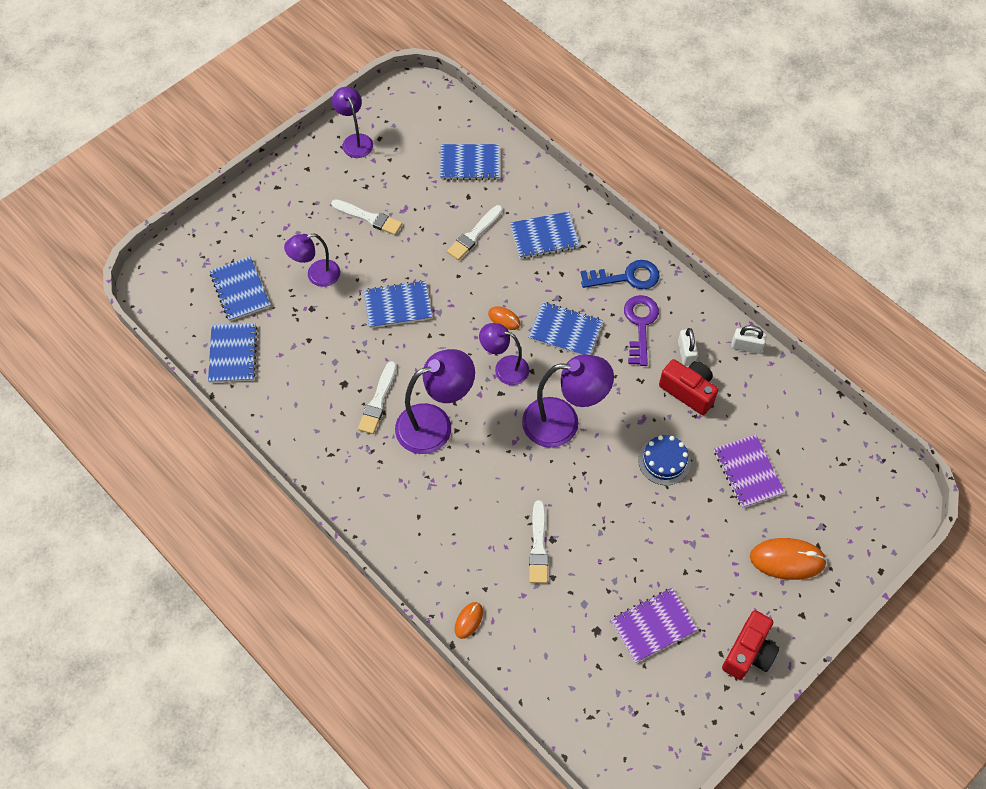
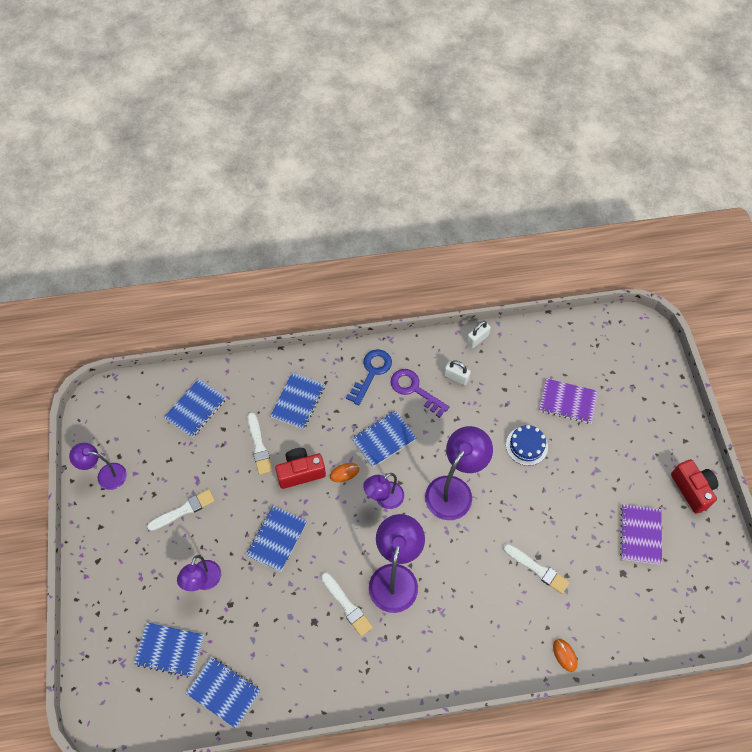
camera: 55 degrees left, 0 degrees up
red camera [659,359,718,415] -> red camera moved to [275,448,326,489]
orange mouse [750,538,827,580] -> none

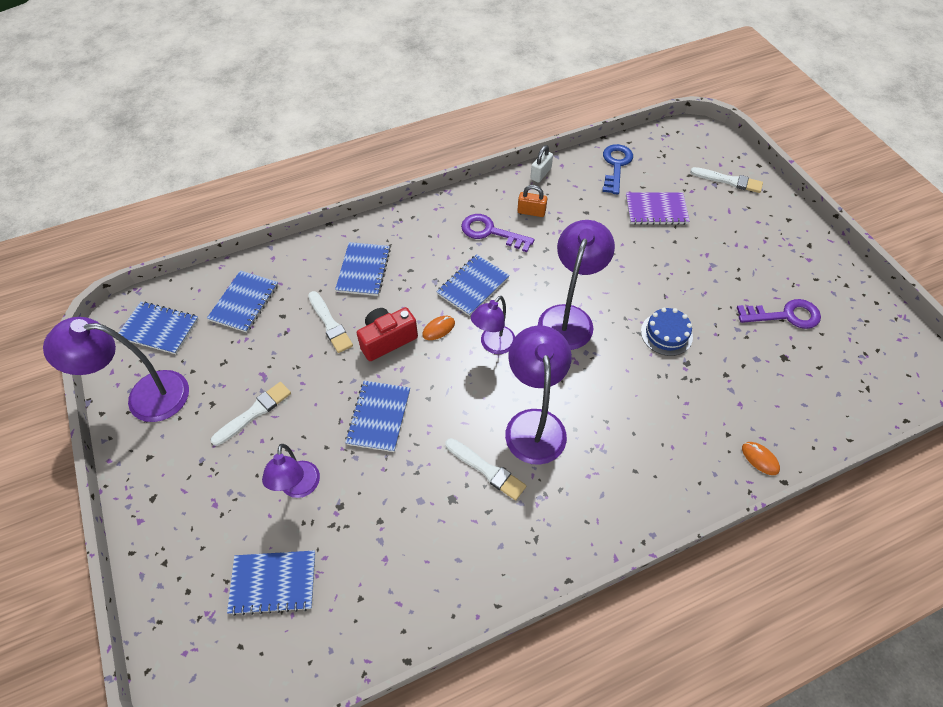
camera: 15 degrees left, 5 degrees down
purple lamp [69,443,127,490] -> purple lamp [43,317,189,422], size x1.62
blue notebook [186,657,261,728] -> blue notebook moved to [119,301,199,354]
blue key [346,349,392,405] -> blue key moved to [602,144,633,195]
white padlock [444,360,471,385] -> orange padlock [517,185,547,217]
white brush [503,544,570,594] -> white brush moved to [690,167,763,193]
blue cake [506,425,548,466] -> blue cake moved to [641,308,693,356]
purple notebook [620,504,662,565] -> purple key [737,299,821,329]
red camera [671,459,718,514] -> none

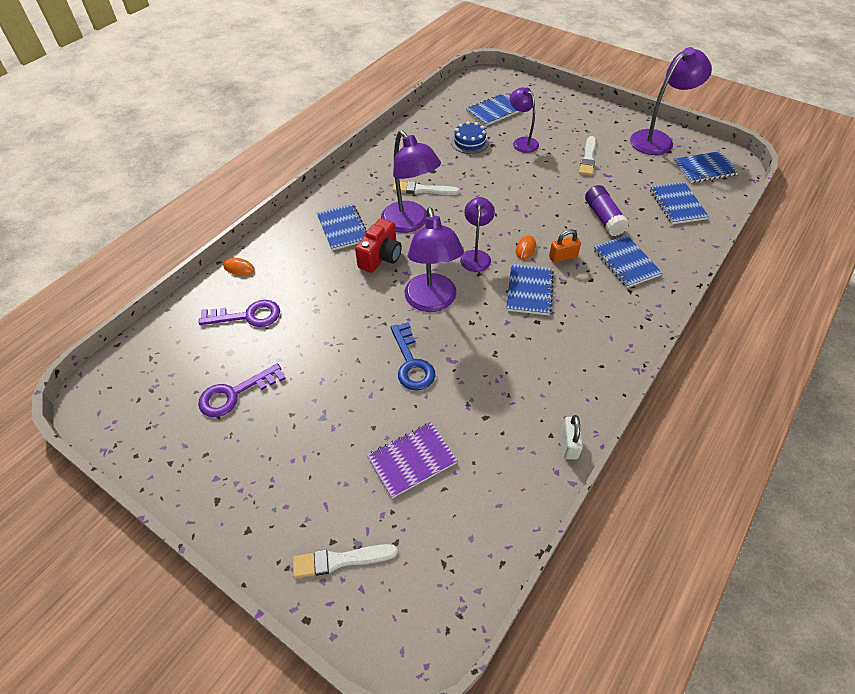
camera: 150 degrees right, 5 degrees down
white brush [308,291,353,353] -> purple glue stick [585,185,629,236]
blue notebook [345,381,410,452] -> blue notebook moved to [317,203,367,251]
red camera [357,307,418,361] -> red camera moved to [355,218,402,273]
purple key [461,214,534,252] -> purple key moved to [199,300,280,327]
orange padlock [517,185,547,217] -> orange padlock moved to [549,229,581,263]
blue key [602,144,633,195] -> blue key moved to [390,322,435,391]
blue cake [641,308,693,356] -> blue cake moved to [451,122,489,154]

